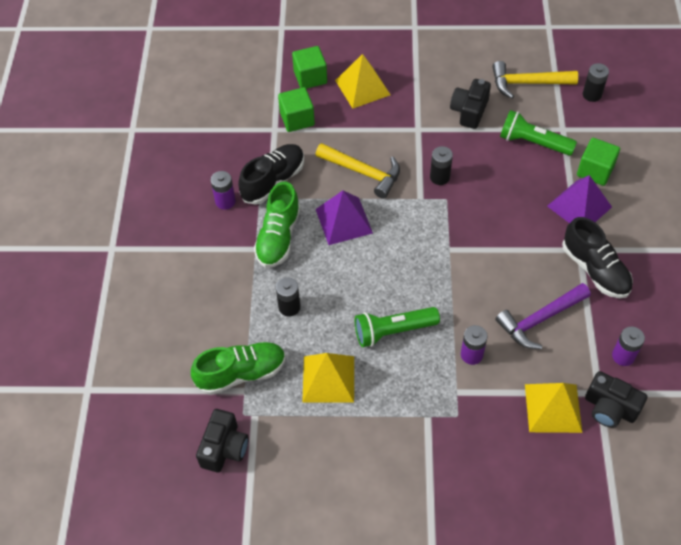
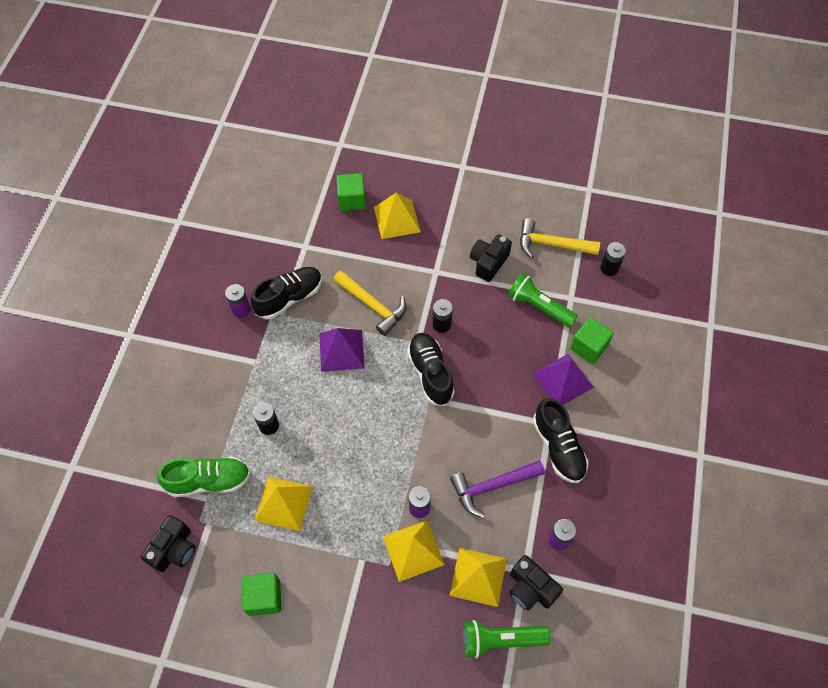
camera: 10 degrees right, 5 degrees up
green shoe [254,182,301,268] -> none
green cube [278,87,315,132] -> green cube moved to [242,573,281,616]
green flashlight [355,307,440,347] -> green flashlight moved to [463,620,551,658]
none -> yellow pyramid [383,520,445,582]
none -> black shoe [407,333,455,406]

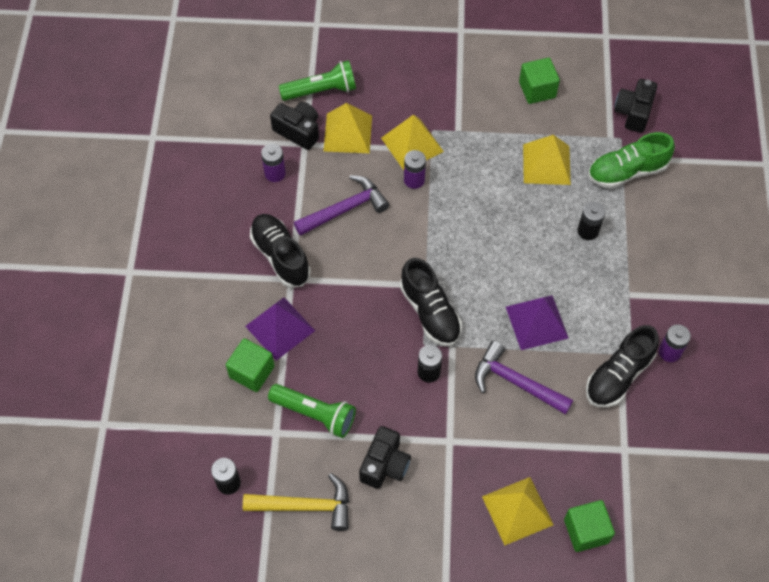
camera: 170 degrees right, 0 degrees up
yellow hammer [333,270,406,336] -> purple hammer [475,341,573,415]

